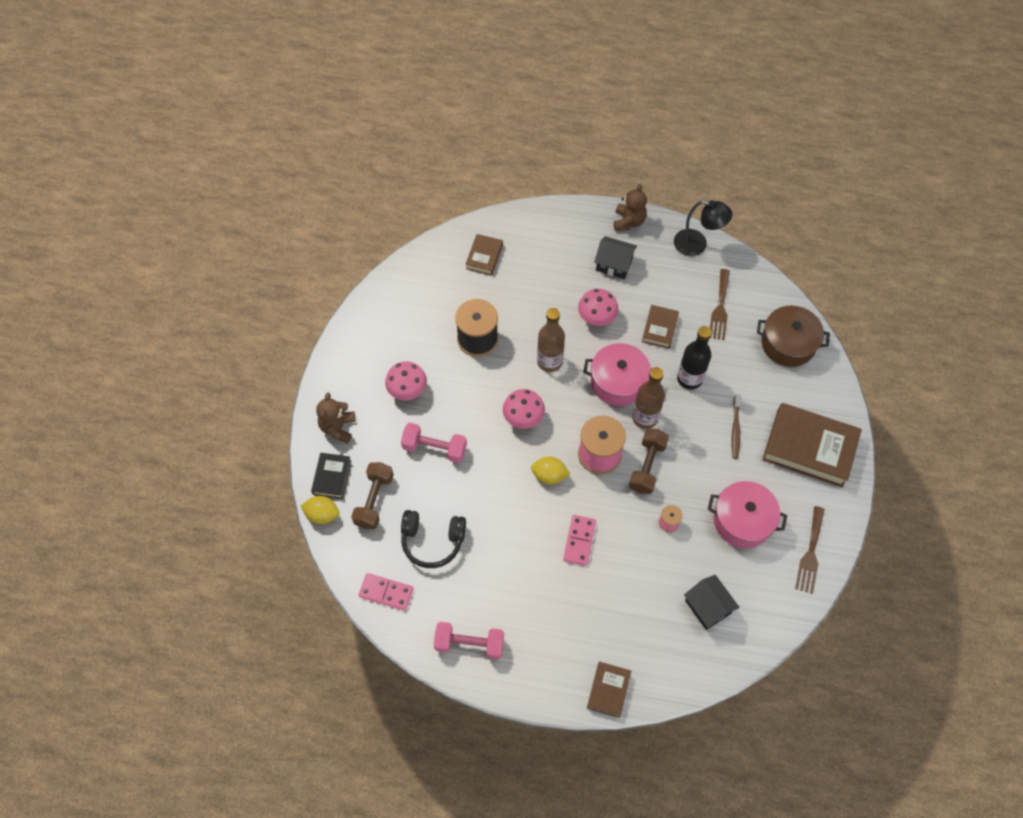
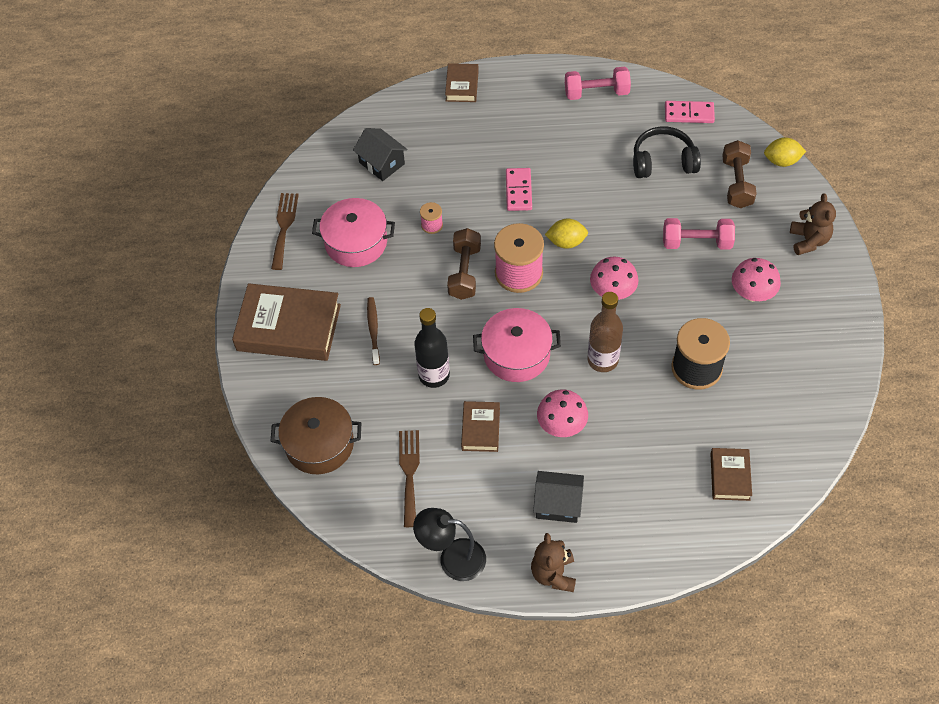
camera: 170 degrees right, 5 degrees down
black book [311,453,351,499] -> none
brown bottle [632,367,665,429] -> none

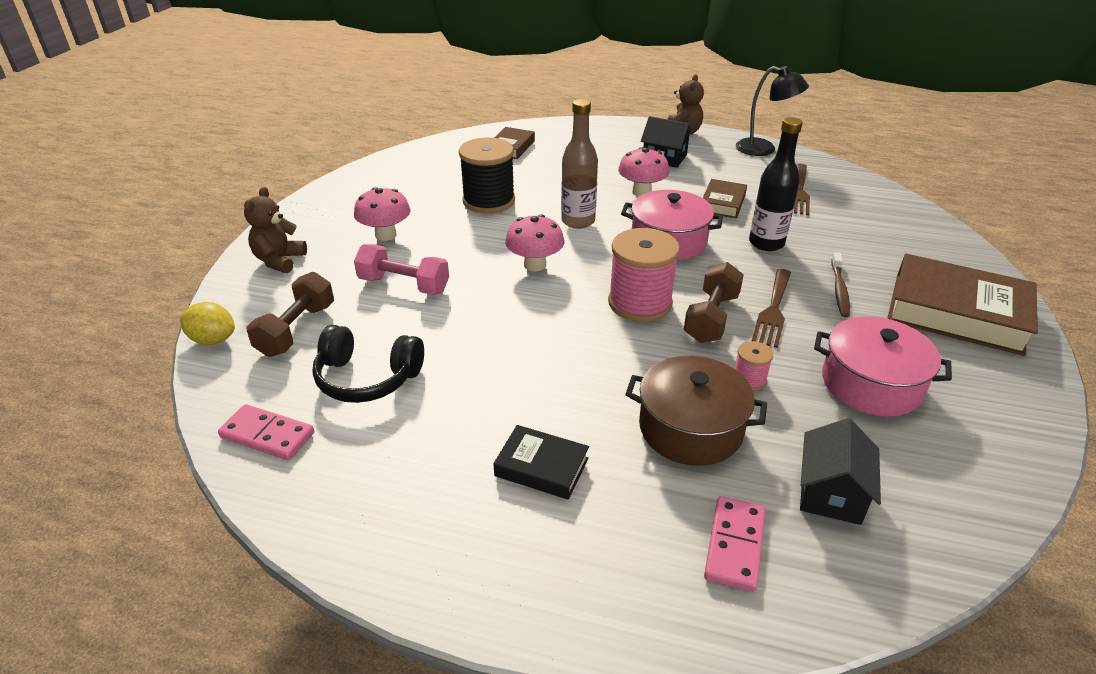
camera: 165 degrees left, 20 degrees down
brown fork [271,193,299,270] -> brown fork moved to [752,269,791,348]
brown pot [271,397,361,474] -> brown pot moved to [625,356,767,466]
black house [353,128,408,181] -> black house turned 45 degrees clockwise [800,418,881,525]
brown book [445,63,479,102] -> none
pink domino [506,168,532,211] -> pink domino moved to [704,496,766,592]
yellow lemon [545,219,588,249] -> none
pink dumbbell [565,67,631,100] -> none
none -> black book [493,425,589,500]

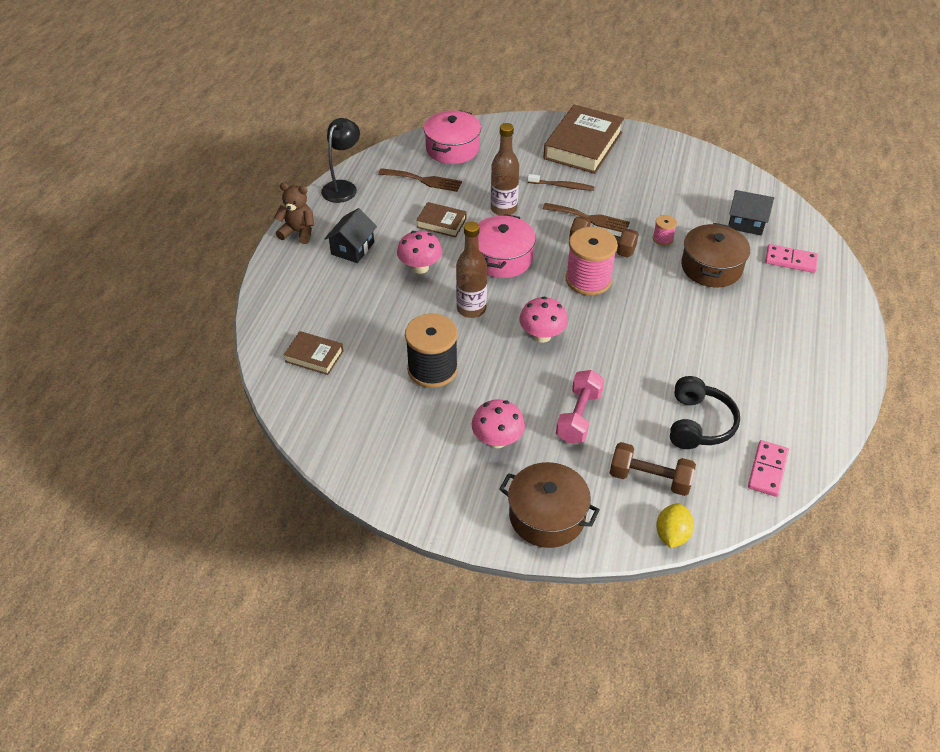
camera: 90 degrees left, 10 degrees up
brown teddy bear [244,187,307,273] -> brown pot [499,462,600,548]
black book [493,425,589,500] -> none
black bottle [749,117,803,251] -> brown bottle [491,123,519,216]
pink pot [814,316,952,417] -> pink pot moved to [424,110,481,164]

